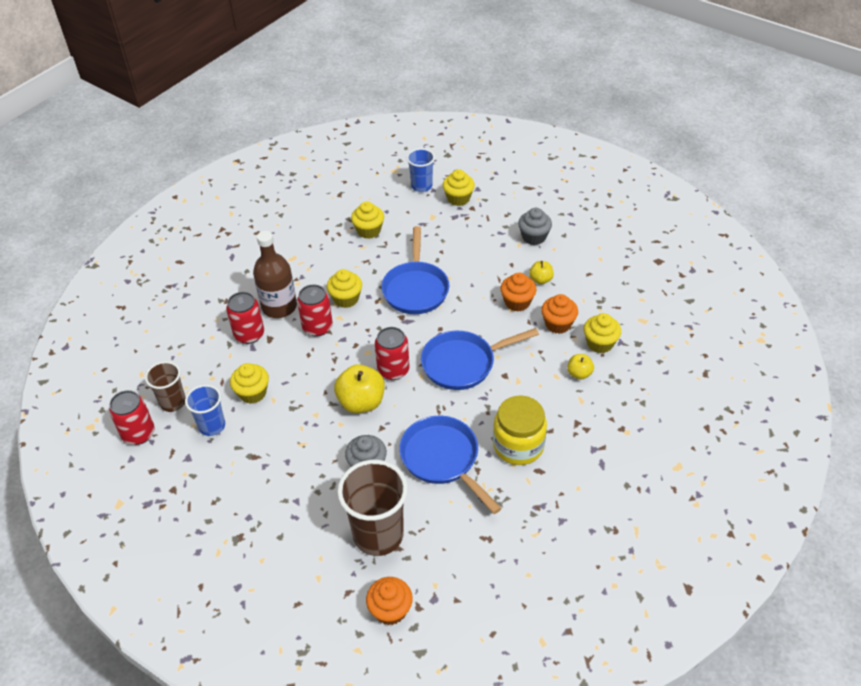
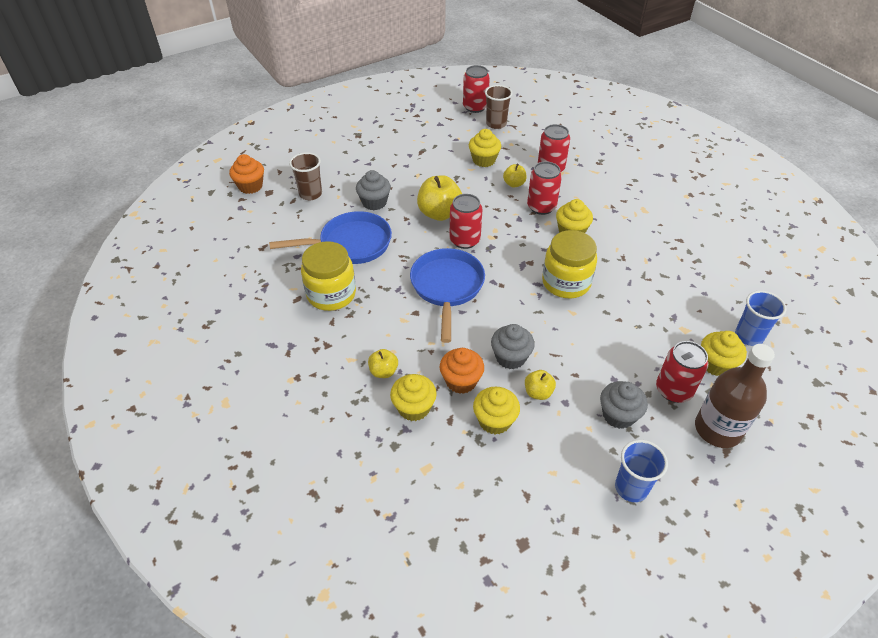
camera: 110 degrees right, 0 degrees up
blue cup [185,385,225,436] -> blue cup moved to [615,440,668,502]
brown bottle [253,231,297,318] -> brown bottle moved to [695,344,775,448]
brown cup [337,460,408,556] -> brown cup [289,152,322,200], size x0.58
yellow cupcake [351,201,384,239] -> yellow cupcake moved to [473,387,520,435]
blue pan [381,226,449,314] -> yellow jar [542,230,597,298]
orange cupcake [500,273,536,312] -> grey cupcake [491,324,535,369]
none -> yellow apple [503,164,526,188]
none -> red can [656,341,708,403]

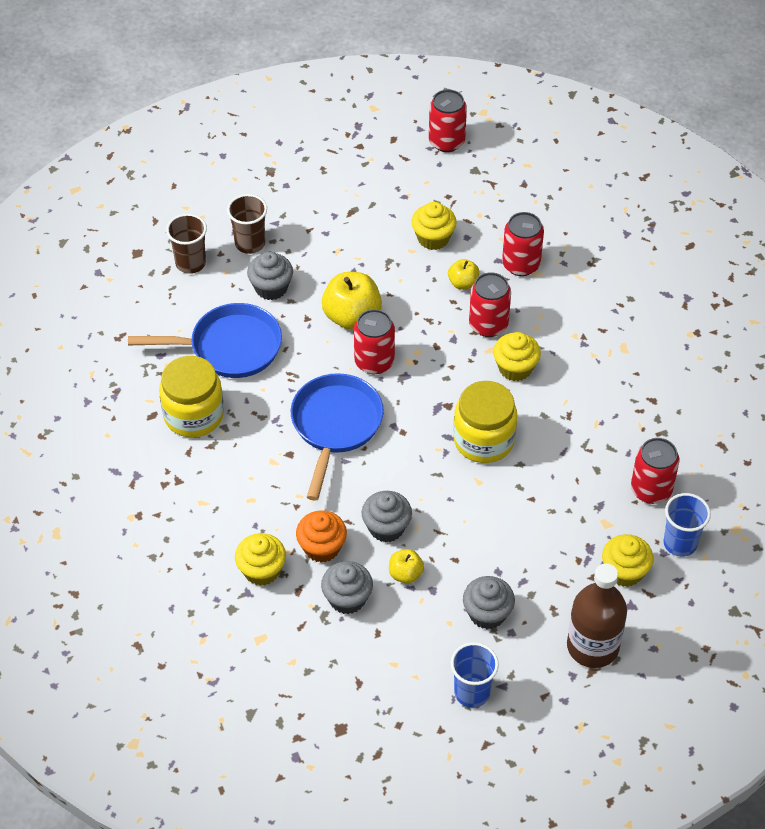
camera: 10 degrees right, 5 degrees up
orange cupcake [229,154,264,194] -> none
yellow apple [368,349,398,378] -> none
yellow cupcake [473,387,520,435] -> grey cupcake [321,561,373,614]
brown cup [485,85,513,129] -> brown cup moved to [227,194,267,254]
red can [656,341,708,403] -> red can moved to [631,438,680,504]

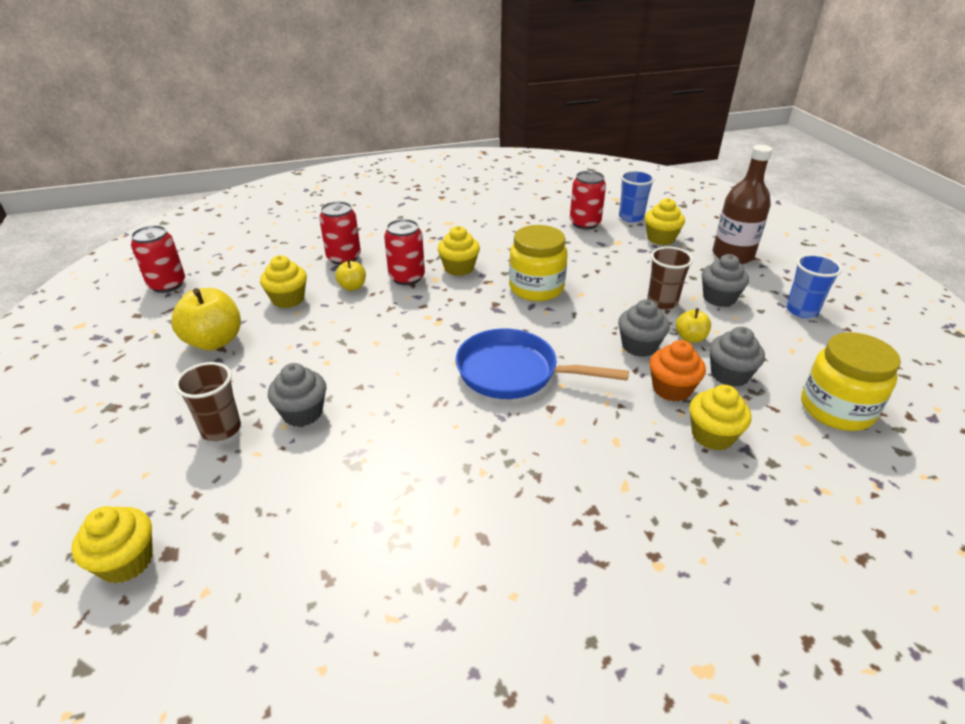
camera: 85 degrees left, 15 degrees down
blue pan [128,303,282,378] -> none
yellow jar [159,356,224,438] -> yellow jar moved to [801,332,901,431]
brown cup [166,214,207,274] -> brown cup moved to [647,247,693,310]
yellow apple [322,272,382,330] -> yellow apple moved to [171,288,241,350]
red can [354,309,395,374] -> none
none -> yellow cupcake [71,506,153,584]

